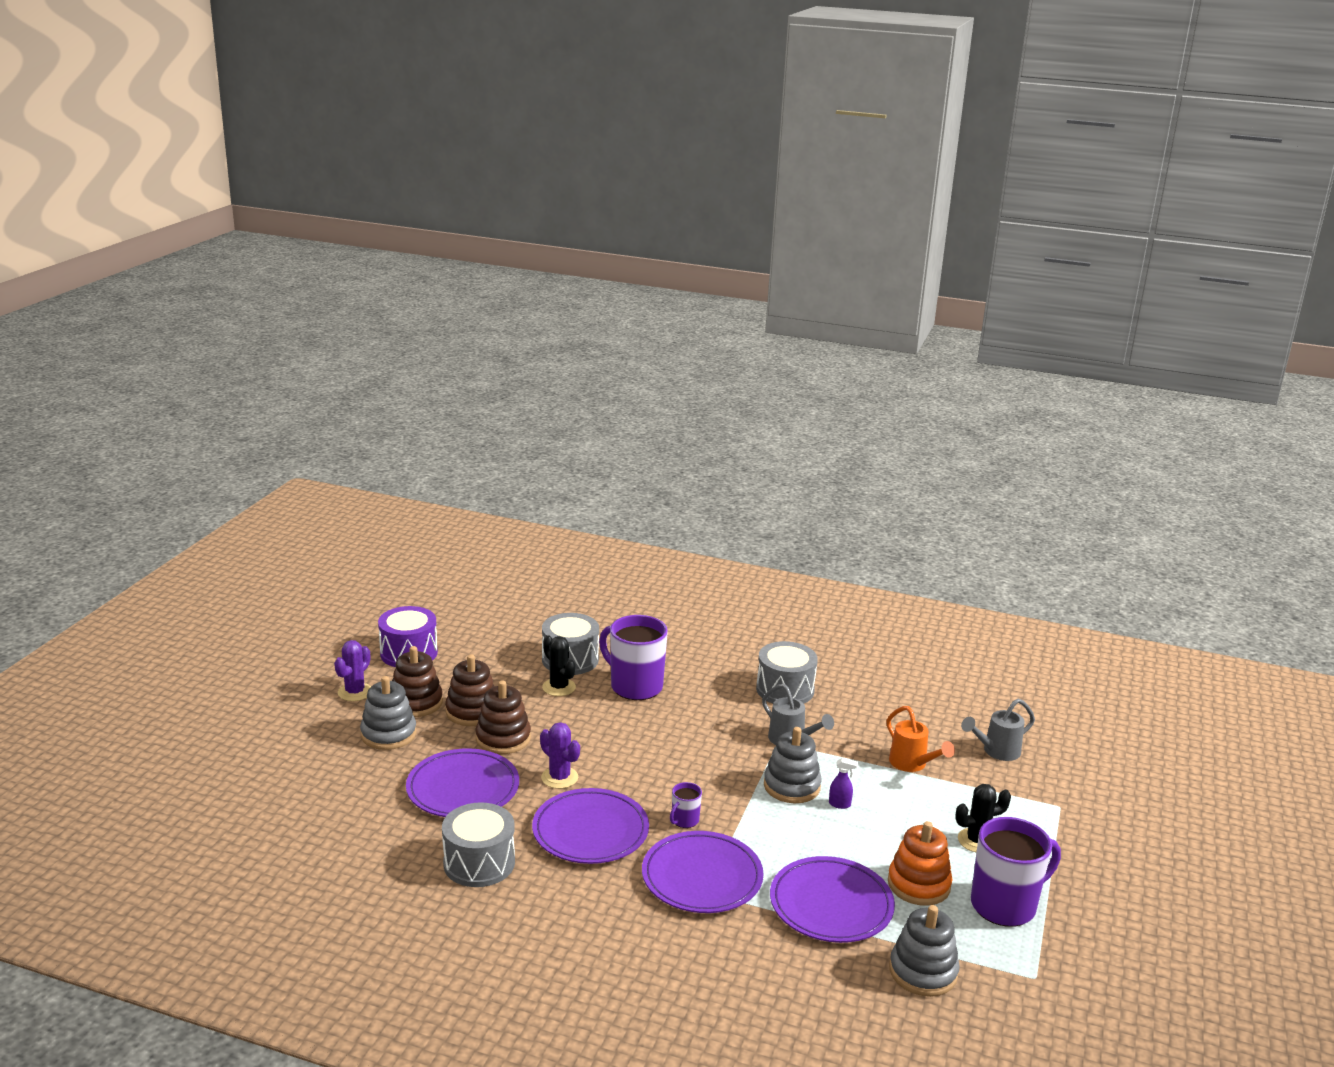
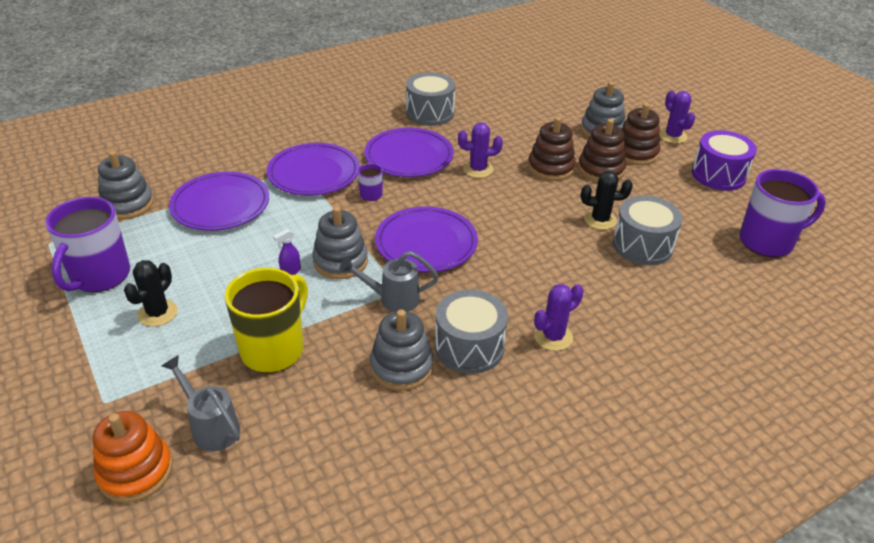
camera: 130 degrees right, 15 degrees up
purple plate [406,748,519,817] -> purple plate moved to [375,207,478,272]
purple mug [599,615,668,700] -> purple mug moved to [739,169,826,257]
orange watering can [886,706,955,772] -> yellow mug [225,268,308,373]
orange stacking toy [888,821,952,906] -> orange stacking toy moved to [93,411,173,503]
grey watering can [961,698,1035,761] -> grey watering can turned 60 degrees counterclockwise [162,355,240,451]
none -> grey stacking toy [370,309,433,391]
none -> purple cactus [534,284,584,351]

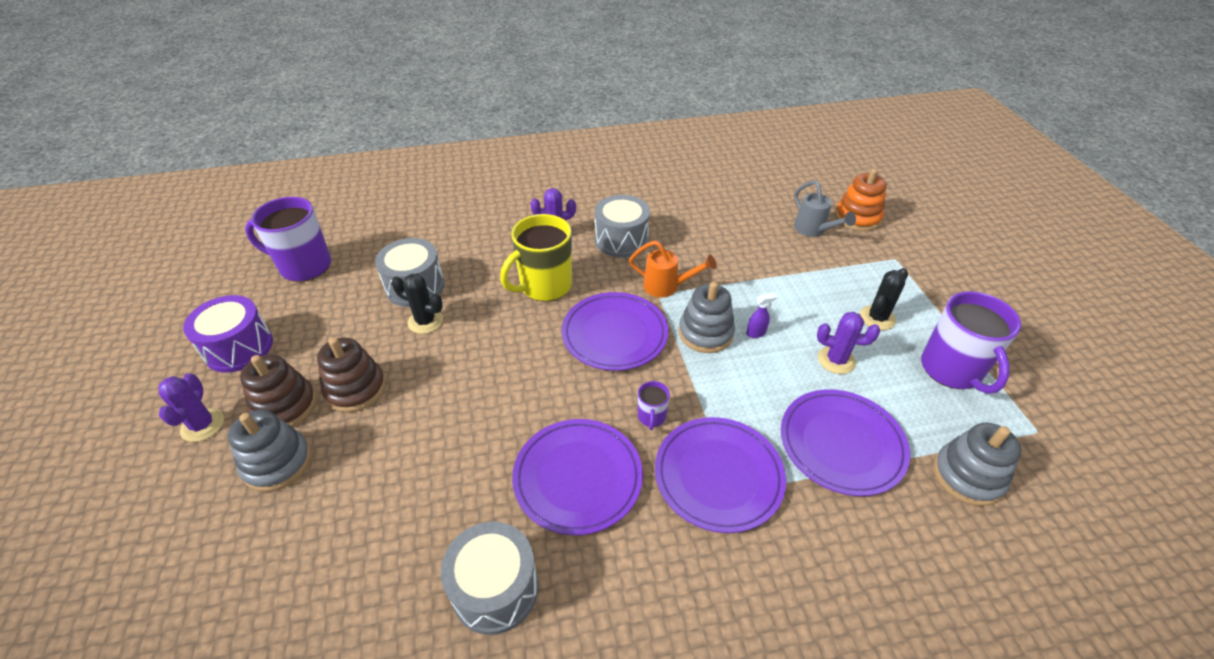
camera: 160 degrees left, 5 degrees up
purple mug [45,197,130,292] -> purple mug turned 135 degrees clockwise [921,291,1021,394]
yellow mug [225,268,308,373] -> yellow mug moved to [500,214,572,301]
grey watering can [339,251,439,312] -> orange watering can [629,241,717,298]
grey stacking toy [370,309,433,391] -> none
purple cactus [458,122,503,178] -> purple cactus moved to [817,312,880,374]
brown stacking toy [528,117,576,181] -> none

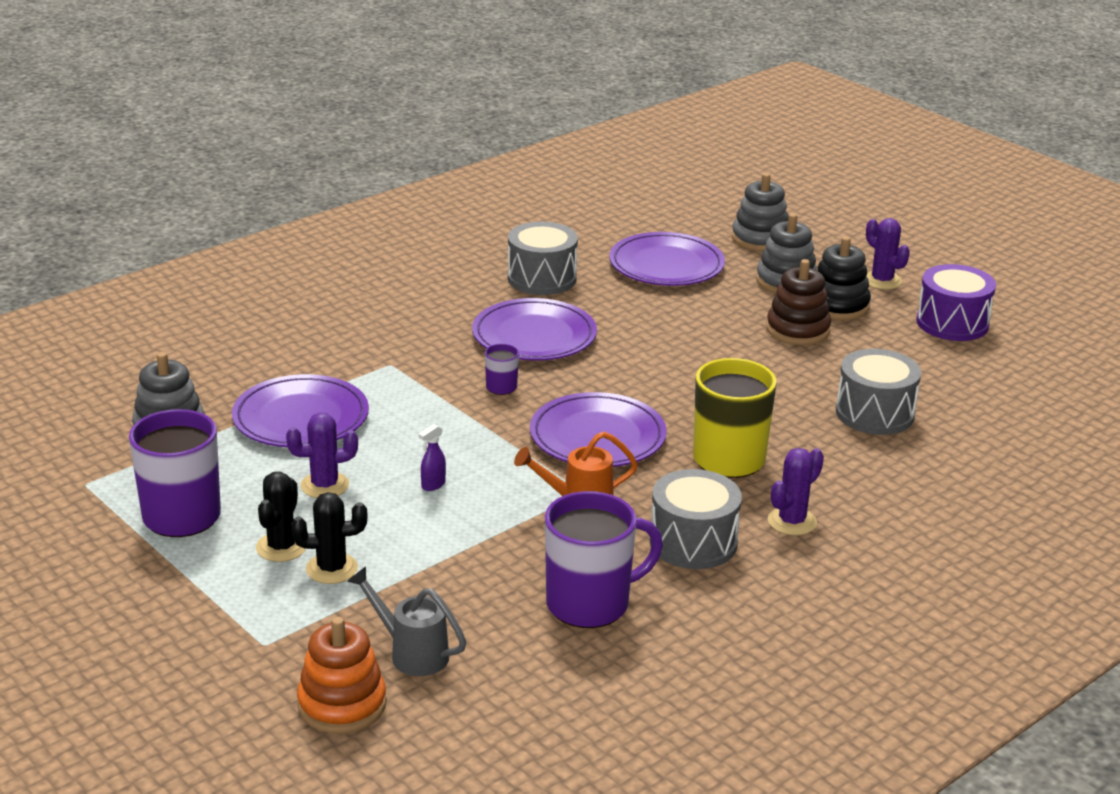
camera: 150 degrees right, 15 degrees down
brown stacking toy [240,355,317,427] -> black stacking toy [818,236,871,320]
purple mug [245,197,331,282] -> purple mug moved to [545,491,663,628]
black cactus [392,274,443,334] -> black cactus moved to [291,492,367,584]
purple plate [655,417,786,533] -> purple plate moved to [609,232,725,286]
grey stacking toy [679,282,735,353] -> grey stacking toy moved to [732,173,788,251]

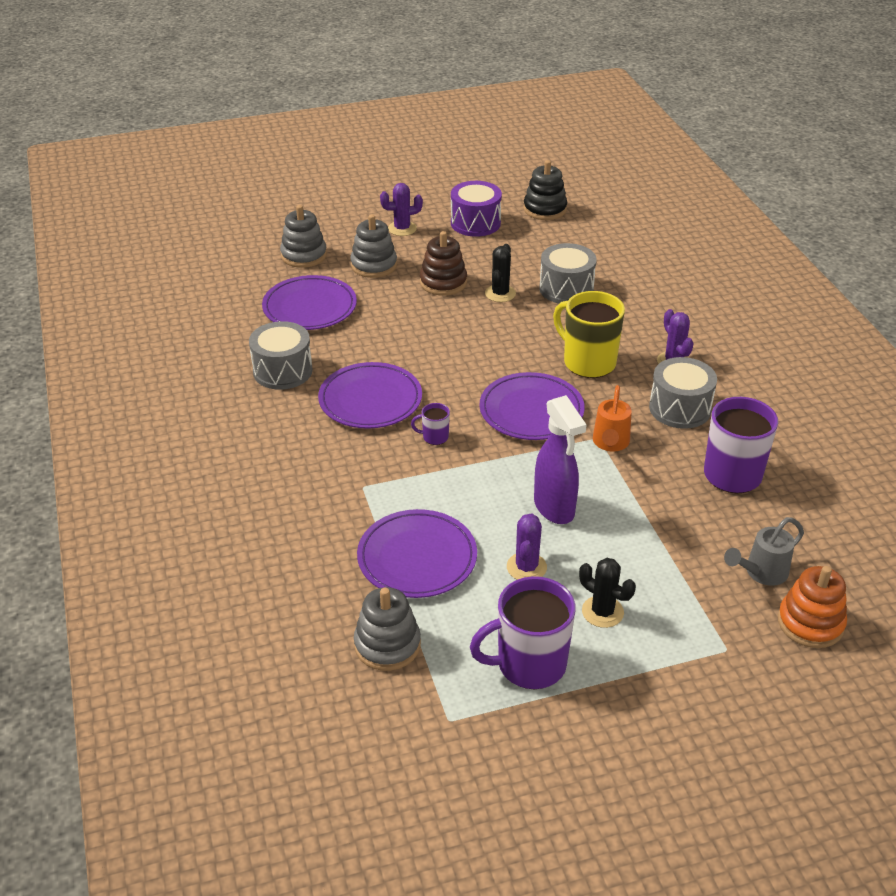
camera: 65 degrees left, 10 degrees up
black cactus [291,492,367,584] -> black cactus moved to [485,244,516,302]
purple spray bottle [418,424,446,491] -> purple spray bottle [534,395,586,524], size x2.46
black stacking toy [818,236,871,320] -> black stacking toy moved to [524,160,567,220]

